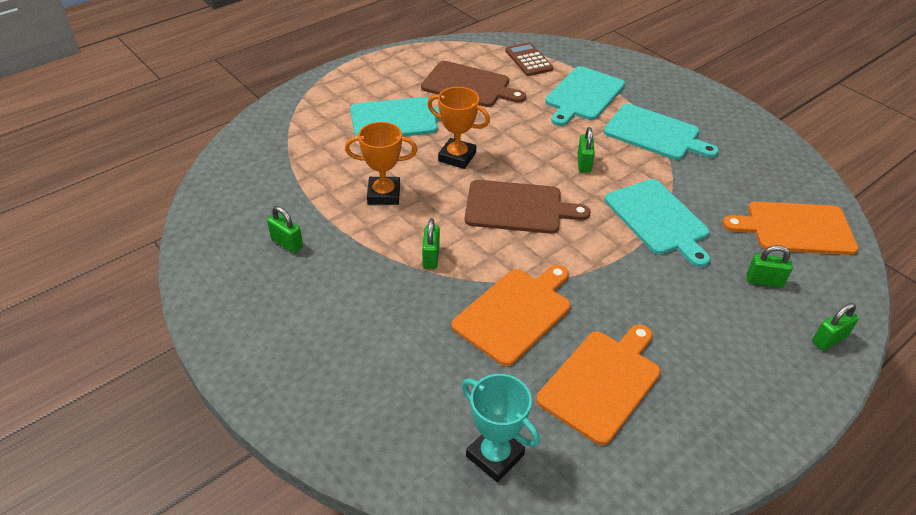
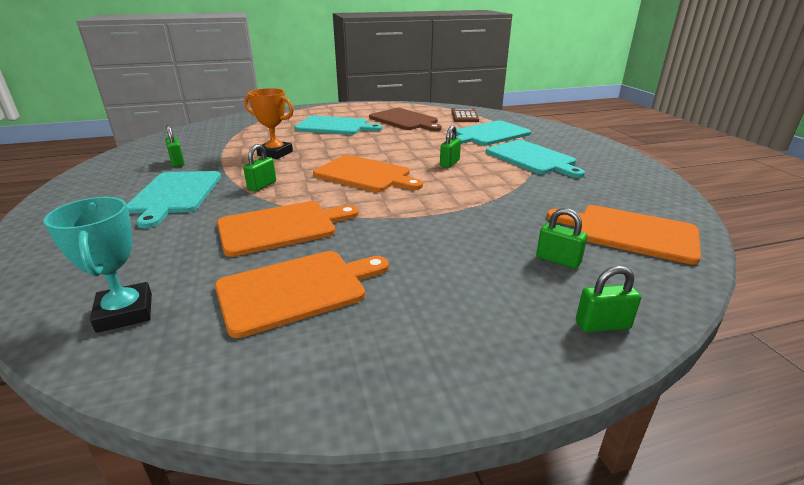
camera: 25 degrees right, 15 degrees down
orange trophy [427,87,490,169] -> none
brown cutting board [465,180,591,234] -> orange cutting board [313,155,423,192]
turquoise cutting board [605,179,710,267] -> turquoise cutting board moved to [127,171,221,228]

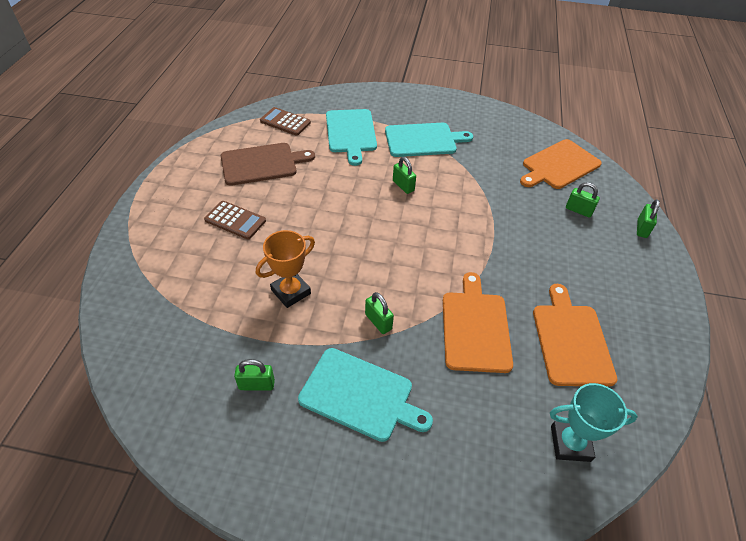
camera: 65 degrees left, 20 degrees up
turquoise cutting board [294,116,382,135] -> brown calculator [204,201,266,239]
orange cutting board [313,155,423,192] -> none
green padlock [536,208,588,269] -> green padlock turned 60 degrees clockwise [566,182,600,217]

